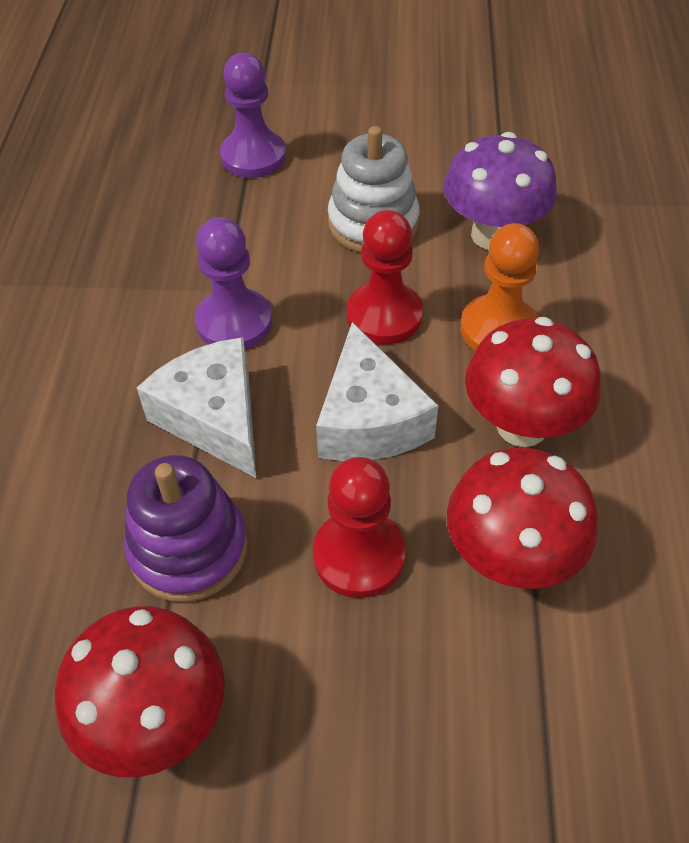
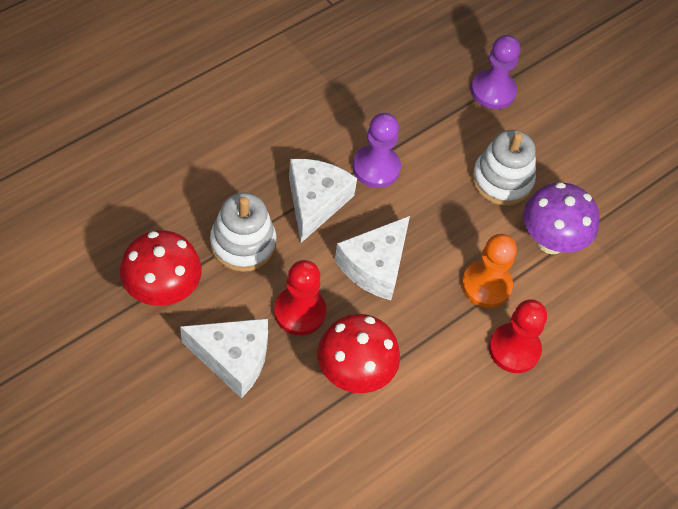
camera: 40 degrees right, 5 degrees up
purple stacking toy [124,455,248,602] -> white stacking toy [210,193,276,272]
red pawn [347,210,423,344] -> red pawn moved to [489,299,547,373]
red mushroom [465,317,601,447] -> none
none -> white cheese [180,318,268,398]

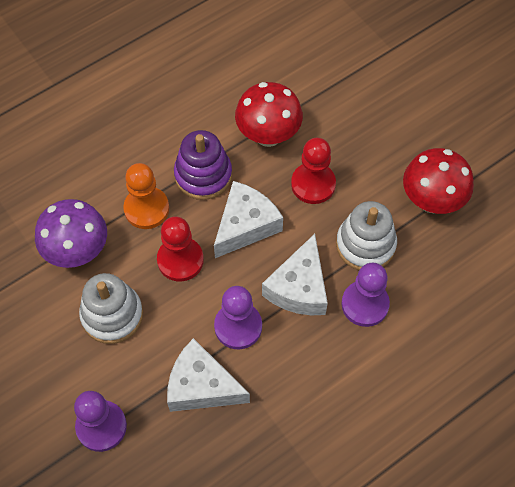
camera: 170 degrees left, 5 degrees up
white cheese [180,318,268,398] -> white cheese moved to [167,338,250,412]
red pawn [489,299,547,373] -> red pawn moved to [157,216,204,281]
none -> purple stacking toy [174,130,232,200]
none -> purple pawn [341,263,390,327]

